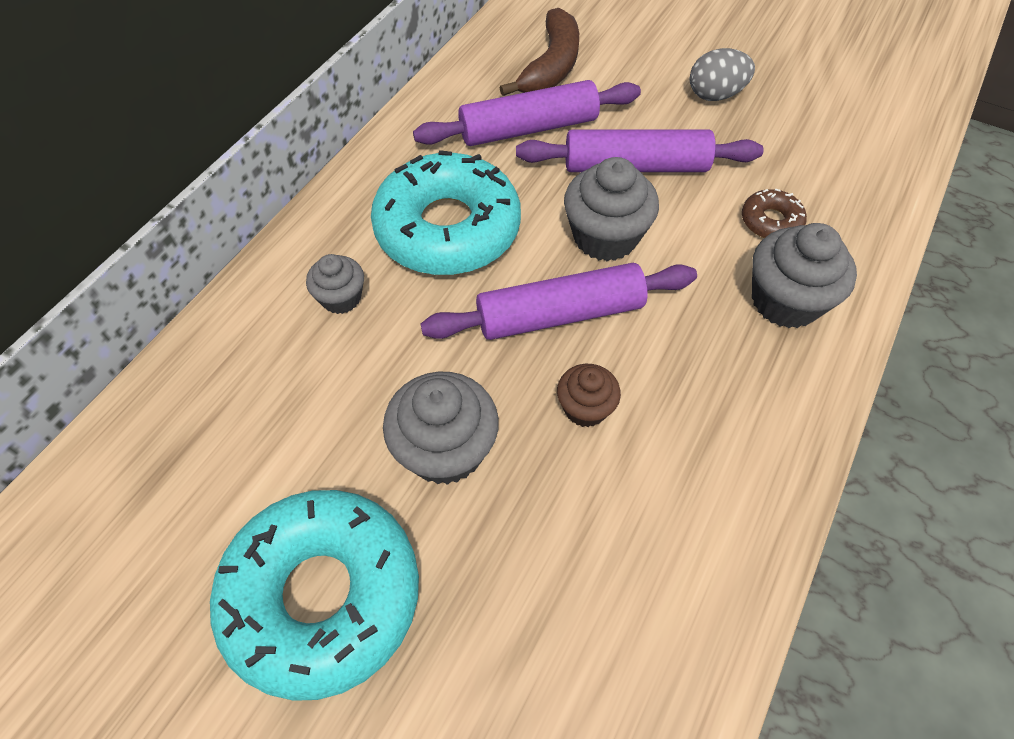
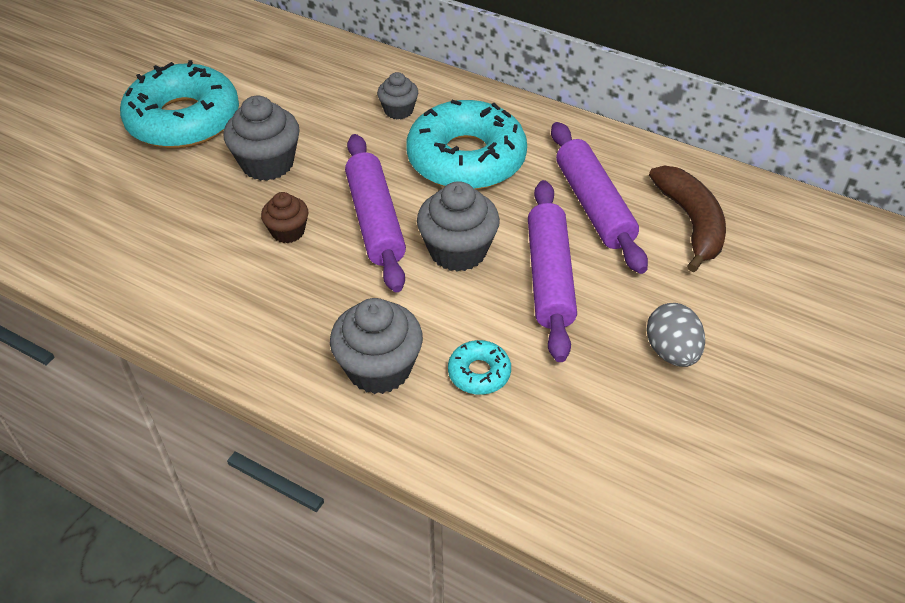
camera: 90 degrees right, 10 degrees down
brown banana [500,8,579,96] -> brown banana turned 120 degrees counterclockwise [649,165,726,273]
brown donut [742,188,807,238] -> turquoise donut [448,340,511,395]

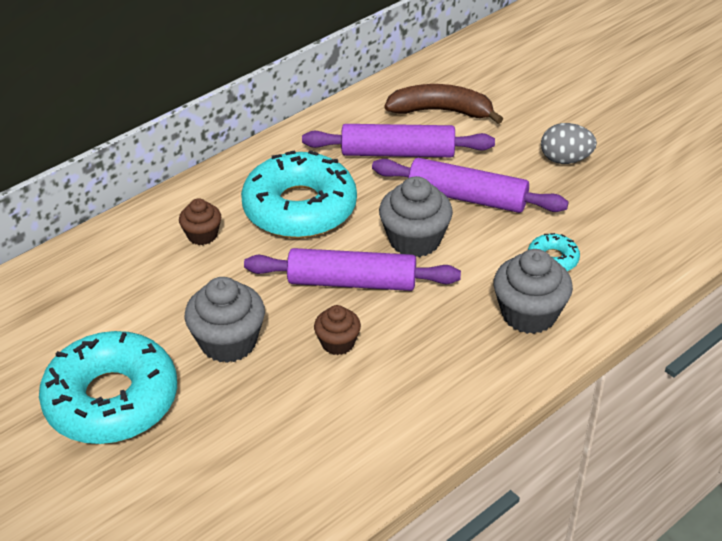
camera: 70 degrees left, 5 degrees down
grey cupcake [377,72,418,119] -> brown cupcake [179,199,221,245]

